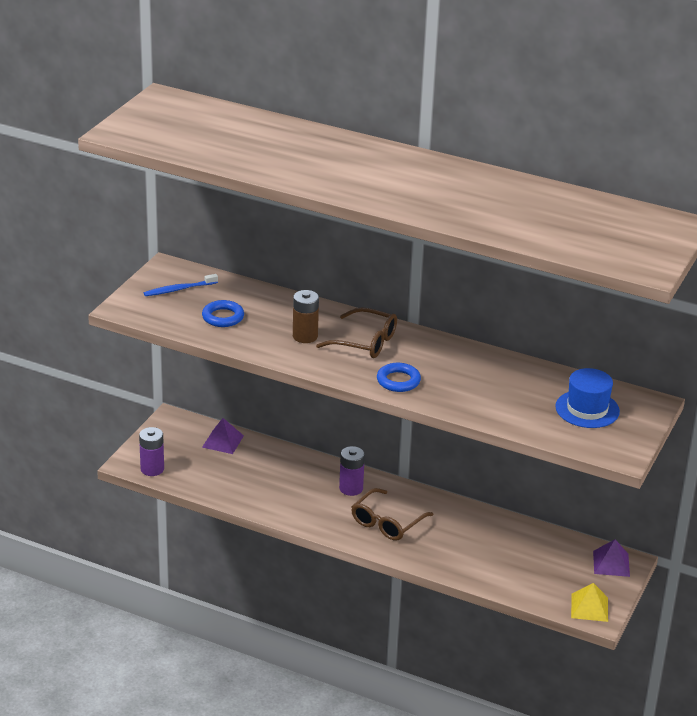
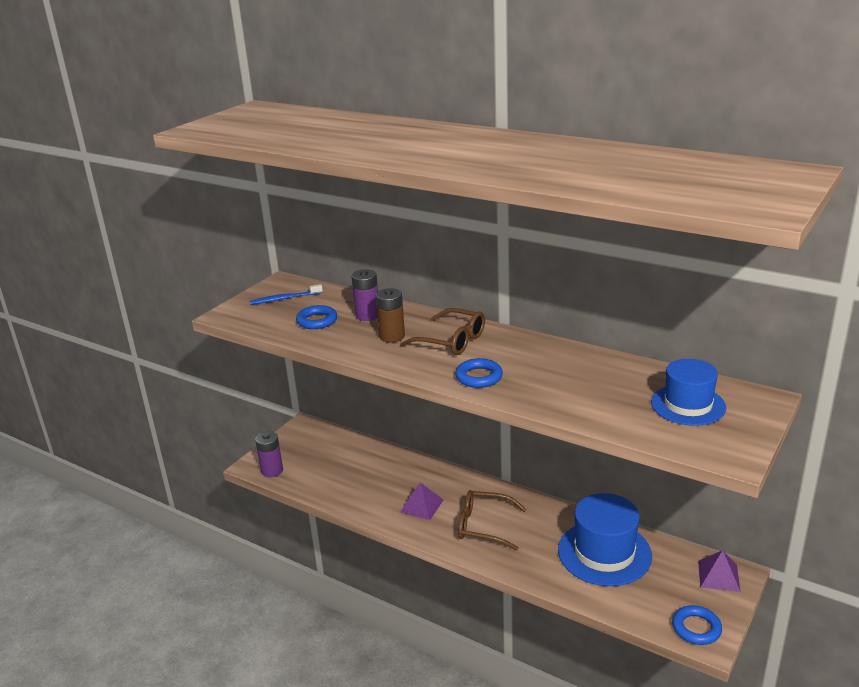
camera: 10 degrees right, 5 degrees down
purple pyramid [202,418,244,454] -> purple pyramid moved to [400,482,443,520]
purple battery [339,446,365,496] -> purple battery moved to [351,269,378,321]
brown glasses [351,488,433,541] -> brown glasses turned 60 degrees clockwise [458,490,527,550]
yellow pyramid [571,583,608,622] -> blue ring [672,605,722,645]
none -> blue hat [558,493,652,586]

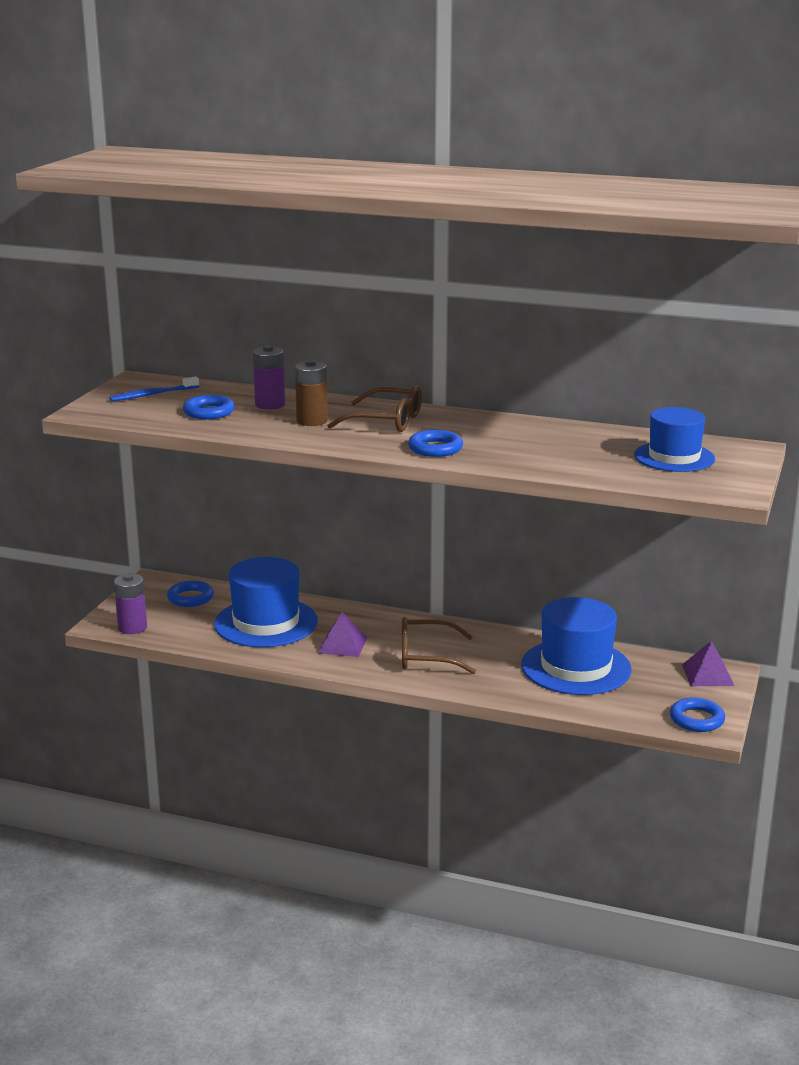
camera: 15 degrees left, 5 degrees down
none -> blue ring [167,580,214,607]
none -> blue hat [214,557,318,647]

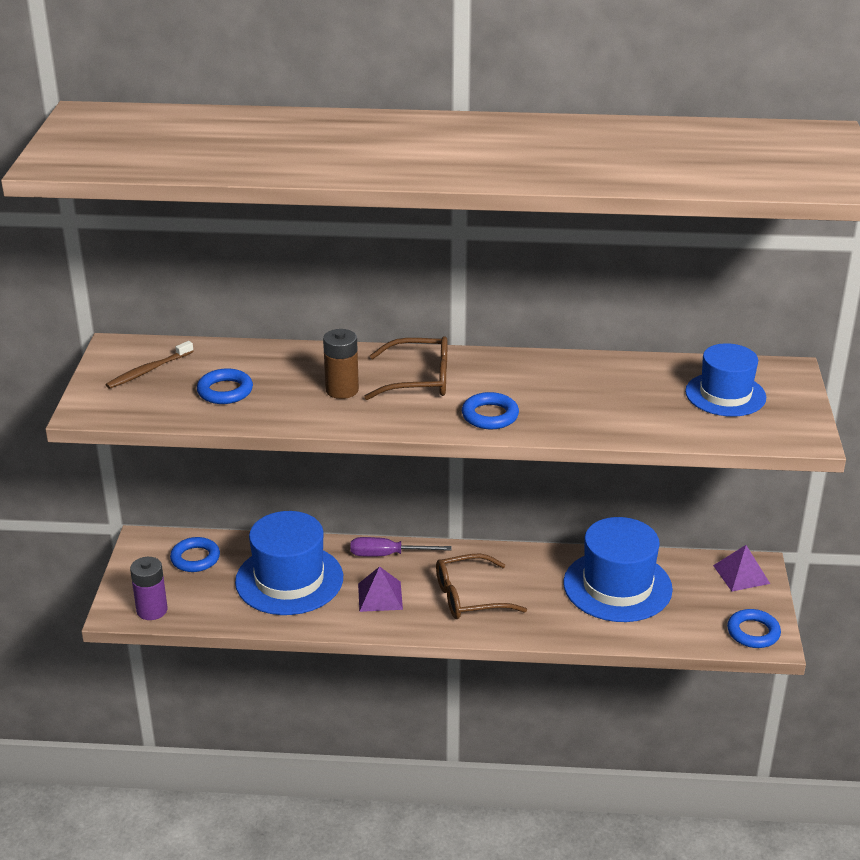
camera: 15 degrees left, 10 degrees up
blue toothbrush [109,377,199,401] -> brown toothbrush [106,341,194,389]
purple battery [253,345,285,410] -> none
none -> purple screwdriver [350,537,452,557]

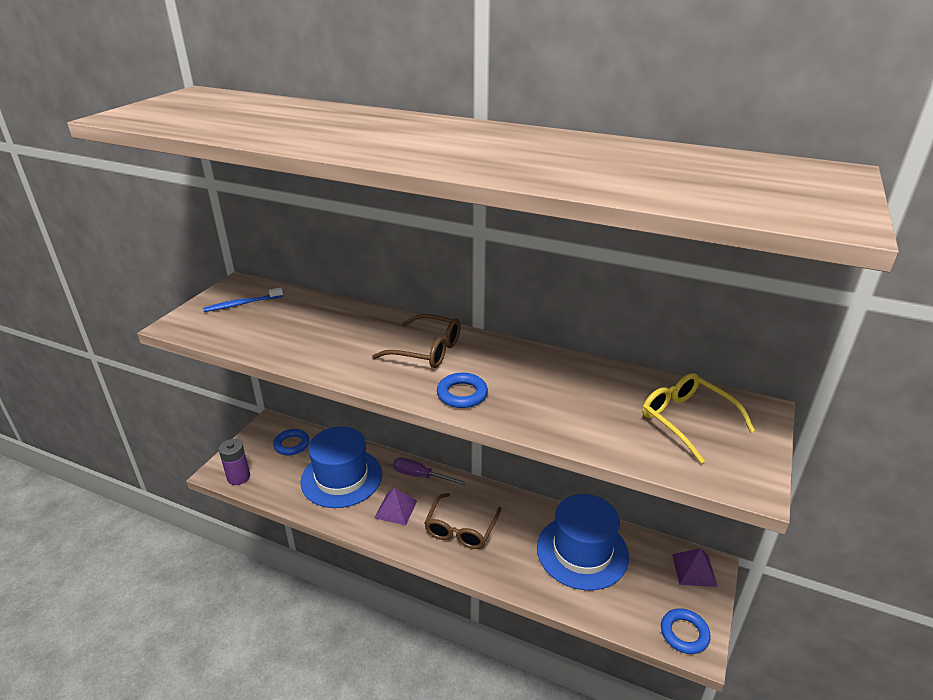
camera: 20 degrees right, 0 degrees up
brown toothbrush [106,341,194,389] -> blue toothbrush [203,287,283,312]
blue ring [197,368,253,404] -> none
brown battery [323,329,359,399] -> none
brown glasses [436,553,527,619] -> brown glasses turned 75 degrees counterclockwise [424,493,501,549]
blue hat [685,343,766,417] -> yellow glasses [642,373,755,463]

